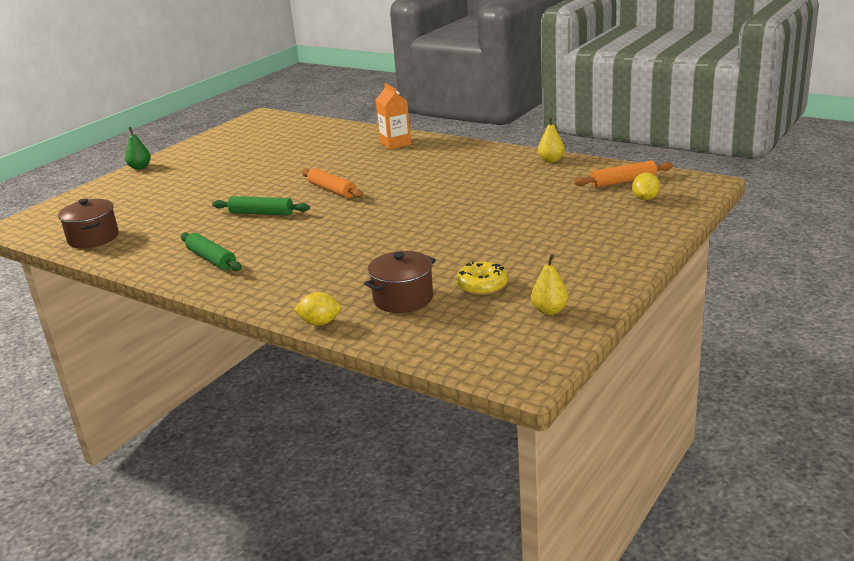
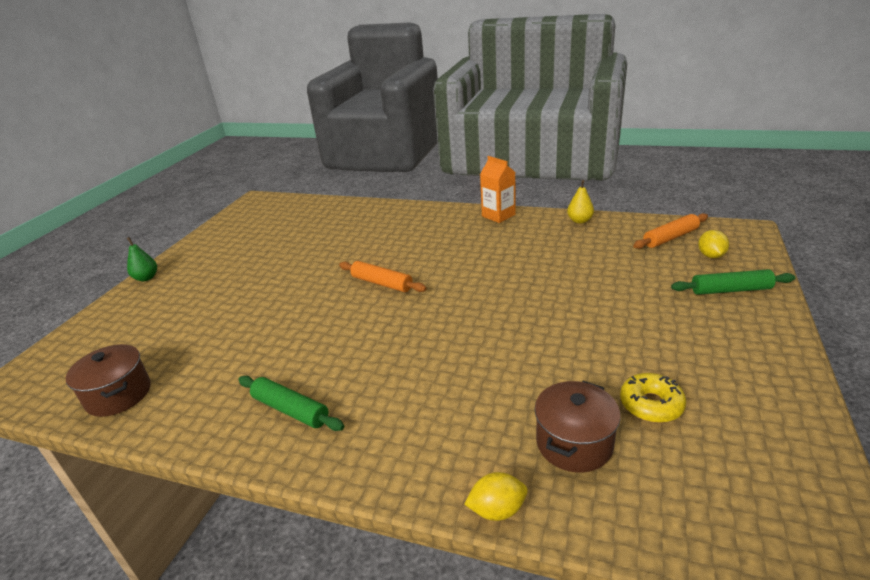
camera: 15 degrees left, 5 degrees up
green rolling pin [212,196,310,215] -> green rolling pin moved to [671,269,796,295]
orange carton [376,83,411,150] -> orange carton moved to [480,156,516,223]
yellow pear [531,254,569,315] -> none

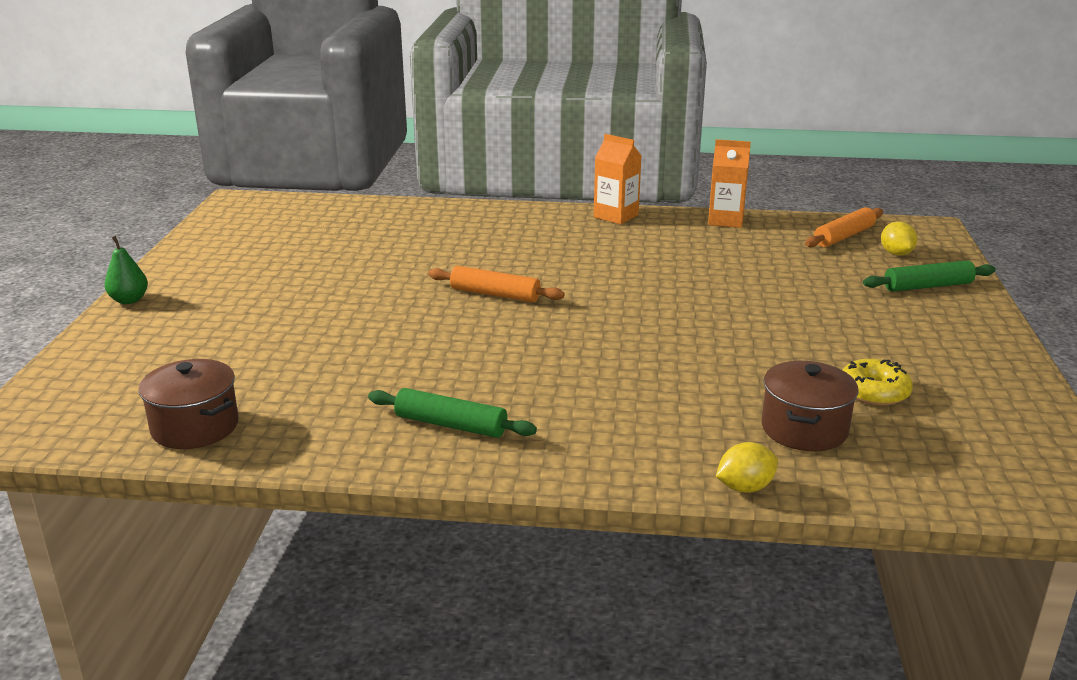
camera: 15 degrees left, 5 degrees down
yellow pear [567,180,594,224] -> orange carton [708,139,751,228]

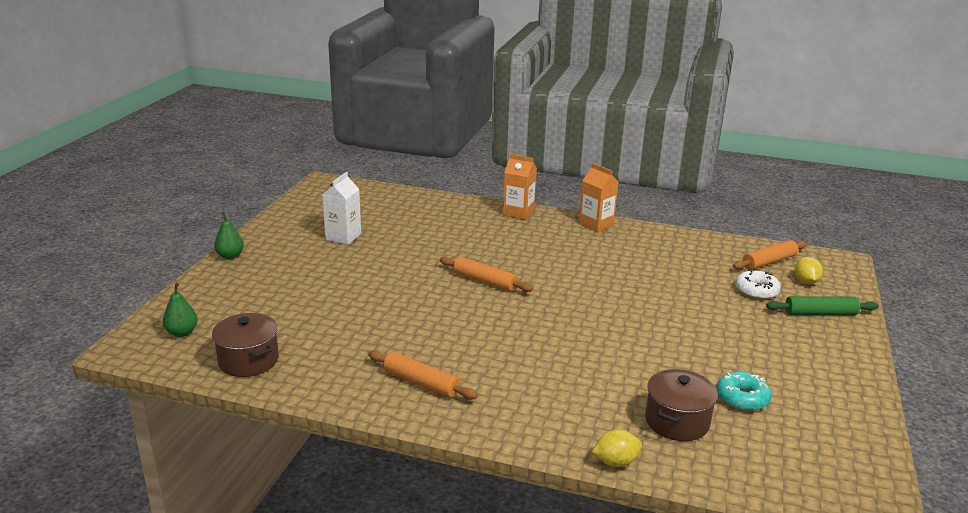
camera: 10 degrees right, 0 degrees up
green rolling pin [368,388,537,438] -> orange rolling pin [368,350,478,400]
orange carton [708,139,751,228] -> orange carton moved to [503,154,537,220]
yellow donut [843,359,913,406] -> turquoise donut [716,372,772,411]
none -> green pear [163,283,198,337]
none -> white carton [322,172,361,245]
none -> white donut [735,269,781,300]

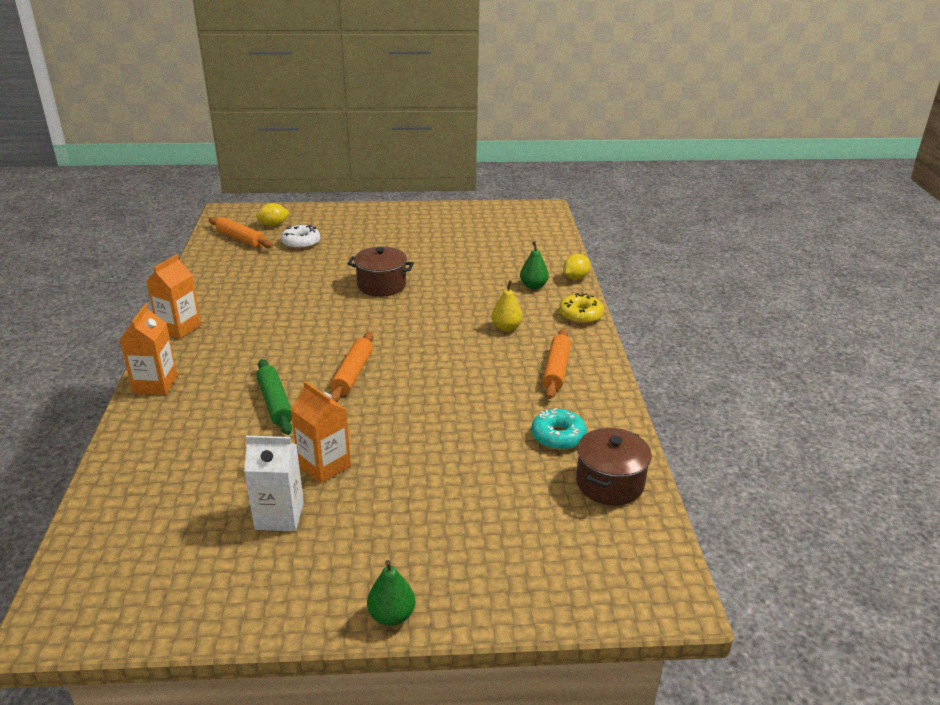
camera: 110 degrees left, 5 degrees up
green pear [163,283,198,337] -> green pear moved to [520,241,549,289]
yellow lemon [592,430,642,467] -> yellow lemon turned 75 degrees clockwise [563,254,590,280]
brown pot [645,369,718,441] -> brown pot moved to [347,247,414,297]
turquoise donut [716,372,772,411] -> turquoise donut moved to [531,408,587,450]
green rolling pin [766,296,879,315] -> green rolling pin moved to [256,359,292,435]
none -> orange carton [291,381,351,484]
none -> yellow pear [491,280,523,332]
none -> yellow donut [559,293,604,324]

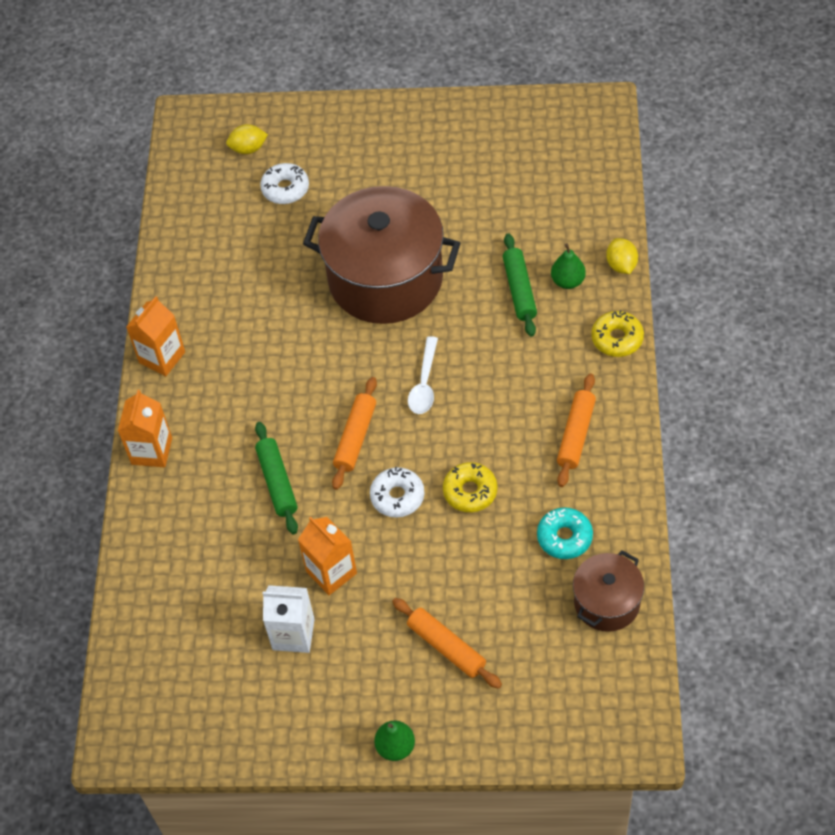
camera: 10 degrees right, 25 degrees up
orange rolling pin [208,217,273,248] -> orange rolling pin moved to [392,598,502,689]
brown pot [347,247,414,297] -> brown pot [303,186,461,324], size x1.97
yellow pear [491,280,523,332] -> none
yellow lemon [563,254,590,280] -> yellow lemon turned 60 degrees counterclockwise [606,238,638,274]
none -> white donut [370,467,424,518]
none -> white spoon [408,336,438,414]
none -> yellow donut [443,462,497,512]
none -> green rolling pin [503,233,537,337]

